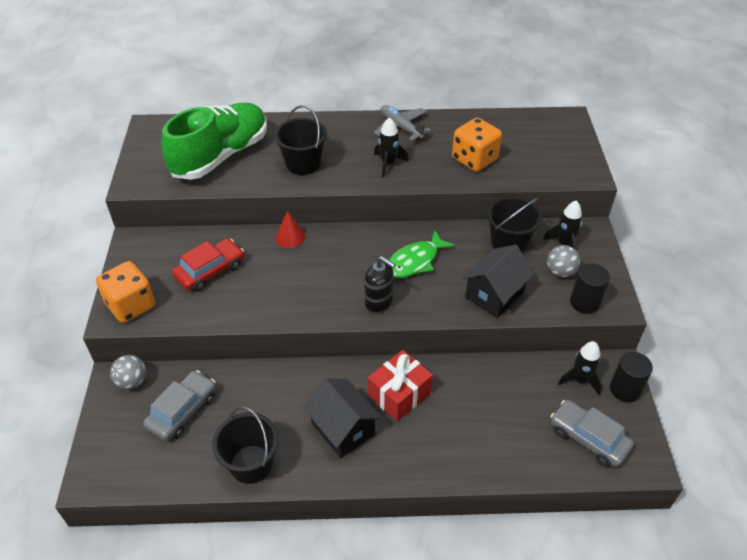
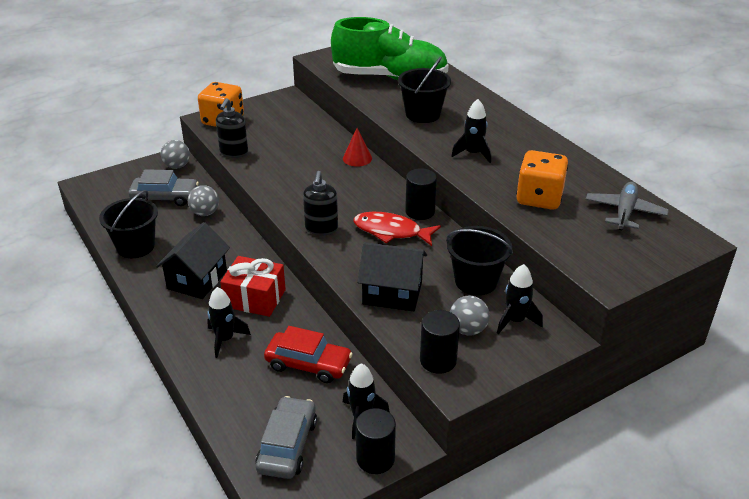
camera: 60 degrees right, 10 degrees down
red car [172,238,244,291] -> red car moved to [264,326,353,383]
grey plane [374,105,431,141] -> grey plane moved to [586,182,669,230]
green fish [389,230,456,278] -> red fish [353,212,441,246]
none -> grey ball [188,185,219,216]
none -> black rocket [207,287,251,358]
none -> black soap dispenser [216,98,248,158]
none -> black cylinder [405,168,437,220]

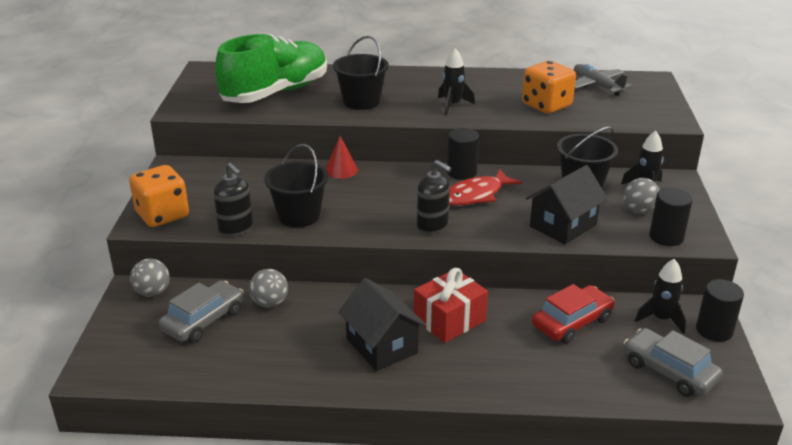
camera: 55 degrees left, 5 degrees down
black bucket [99,190,158,258] -> black bucket moved to [264,144,328,227]
black rocket [207,287,251,358] -> none

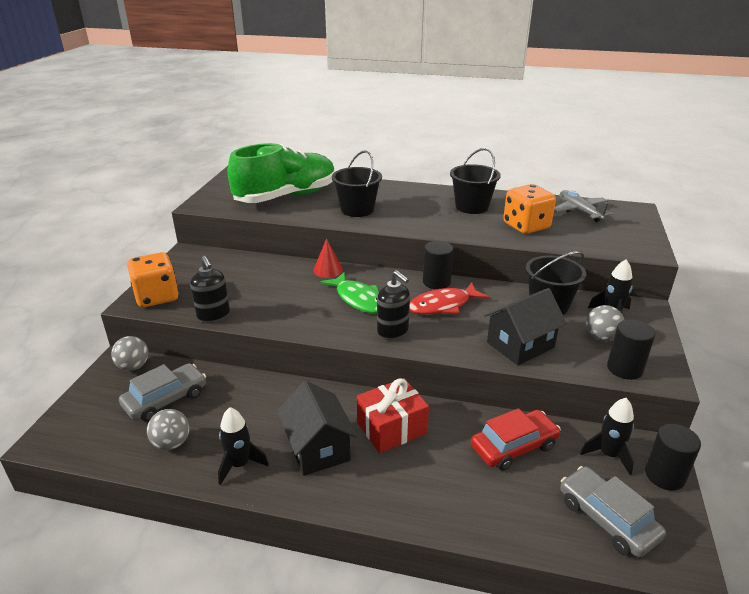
camera: 10 degrees right, 0 degrees up
grey ball [249,269,288,307] -> grey ball moved to [147,409,189,450]
black bucket [264,144,328,227] -> black bucket moved to [450,148,501,214]
black rocket [438,48,475,115] -> black rocket moved to [218,407,269,485]
none -> green fish [320,272,379,314]

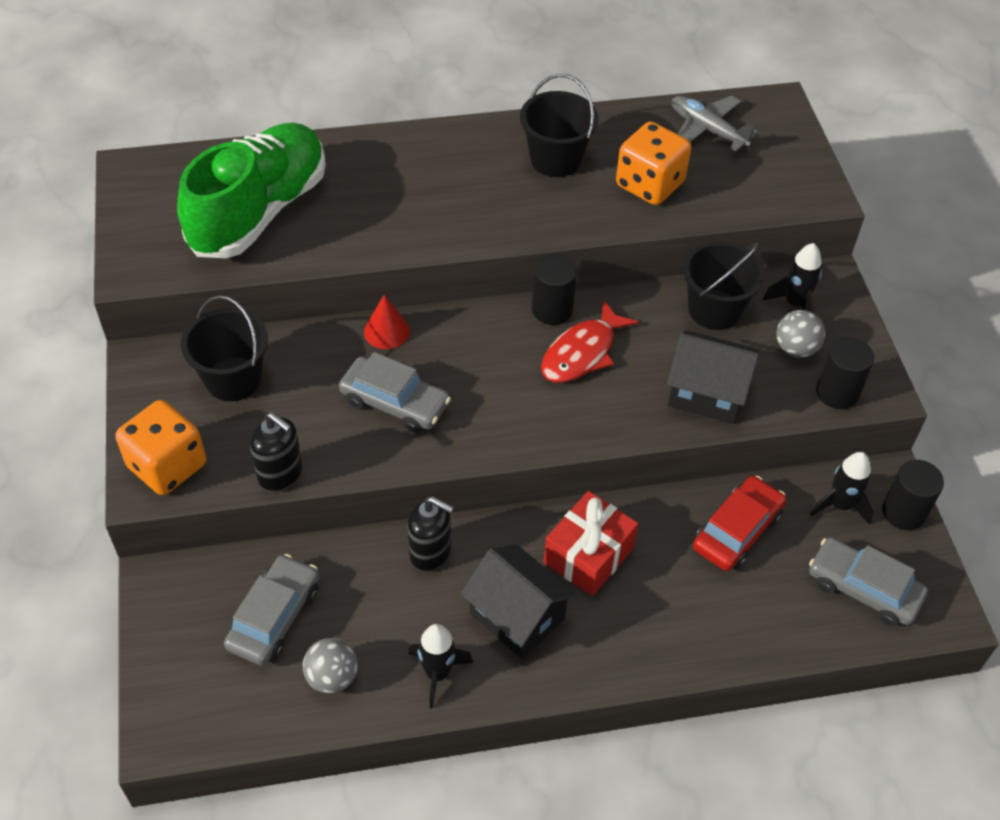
camera: 25 degrees left, 20 degrees up
grey ball [111,336,149,371] -> none
green fish [320,272,379,314] -> none
black bucket [332,150,382,217] -> black bucket moved to [181,295,268,401]
black soap dispenser [377,270,410,340] -> black soap dispenser moved to [407,496,454,572]
black house [484,288,567,365] -> black house turned 75 degrees clockwise [667,330,760,424]
none -> grey car [339,352,451,433]

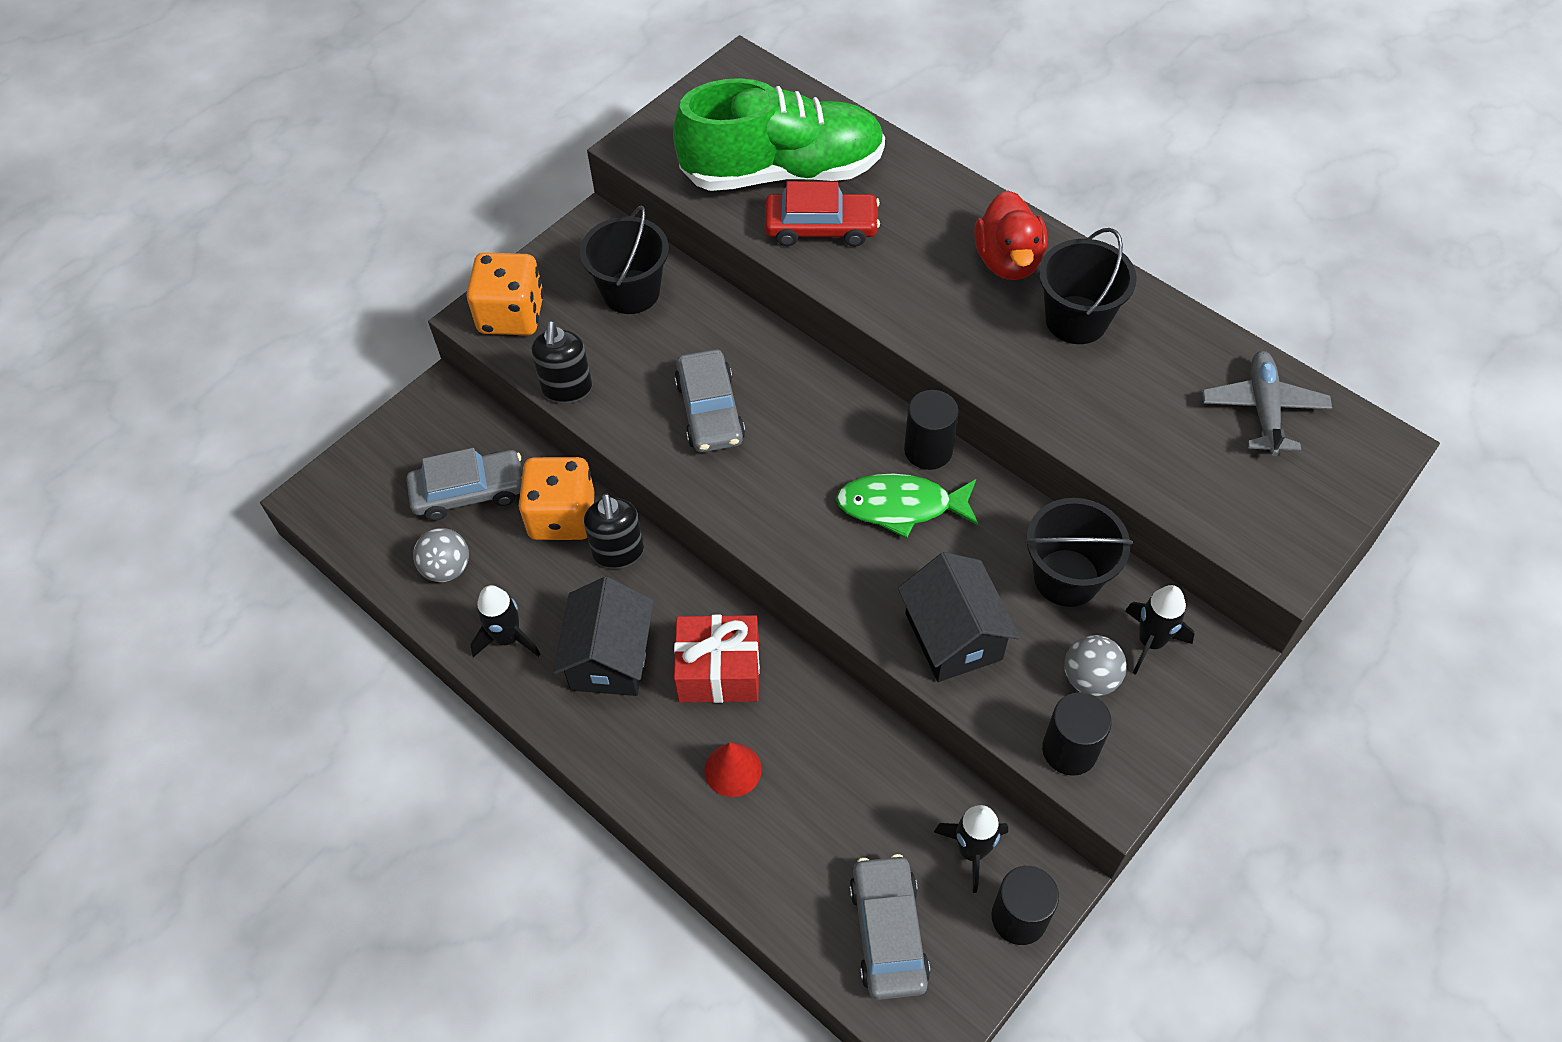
camera: 55 degrees right, 5 degrees up
red cone [364,294,410,349] -> red cone moved to [704,742,762,797]
red fish [541,300,639,383] -> green fish [836,474,978,538]
orange dice [616,121,691,205] -> orange dice moved to [518,457,595,540]
red car [693,476,786,571] -> red car moved to [765,181,880,247]
none -> red duck [974,190,1047,280]

